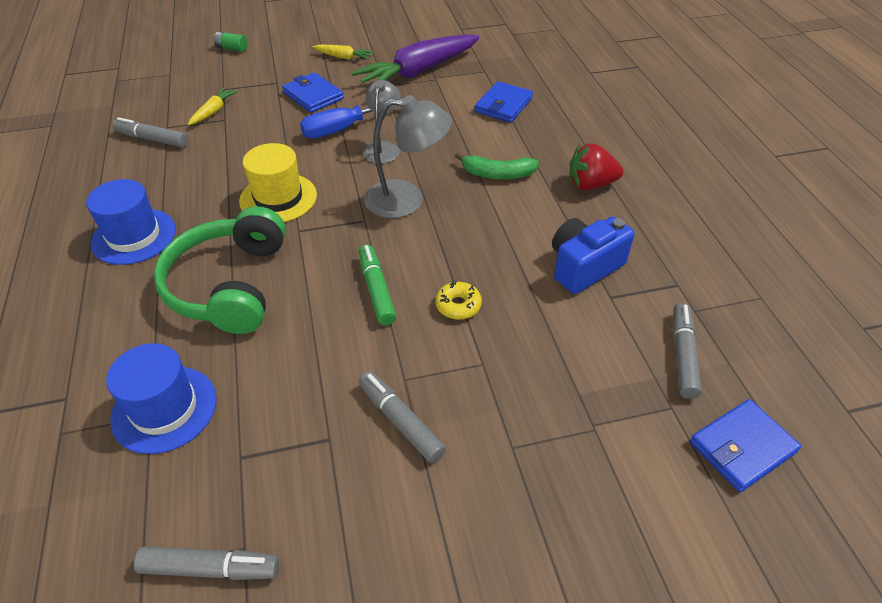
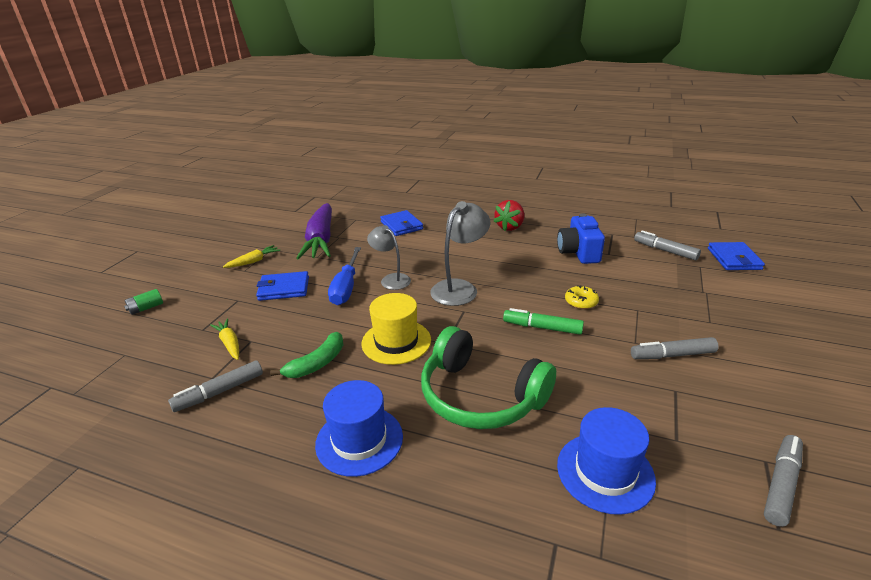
camera: 55 degrees left, 15 degrees down
green banana [455,153,539,179] -> green banana moved to [270,332,343,378]

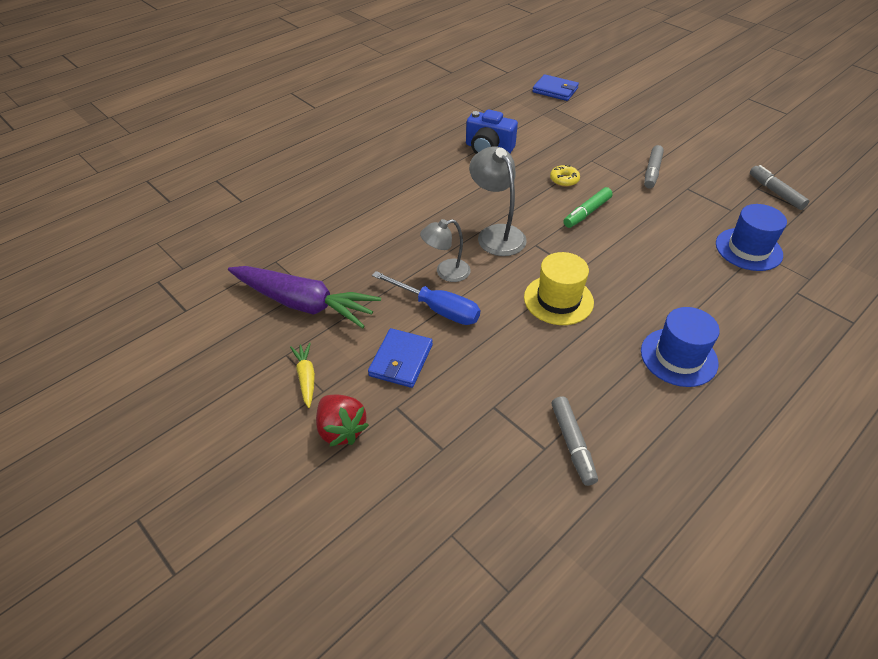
camera: 65 degrees left, 15 degrees up
green battery [124,289,163,315] -> none
yellow carrot [210,318,239,360] -> none
green banana [270,332,343,378] -> none
blue wallet [380,210,423,236] -> none
green headphones [421,326,556,429] -> none
red strawberry [494,200,525,231] -> red strawberry moved to [316,395,369,447]
grey marker [634,230,701,260] -> none

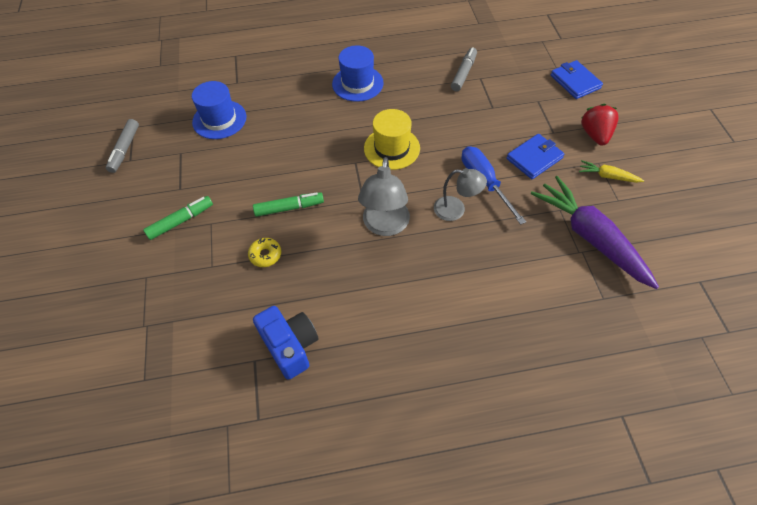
camera: 145 degrees left, 10 degrees up
yellow carrot [290,343,315,408] -> yellow carrot turned 90 degrees clockwise [579,160,644,183]
blue wallet [532,74,579,101] -> blue wallet moved to [551,60,603,99]
grey marker [644,145,664,189] -> green marker [143,196,213,240]

